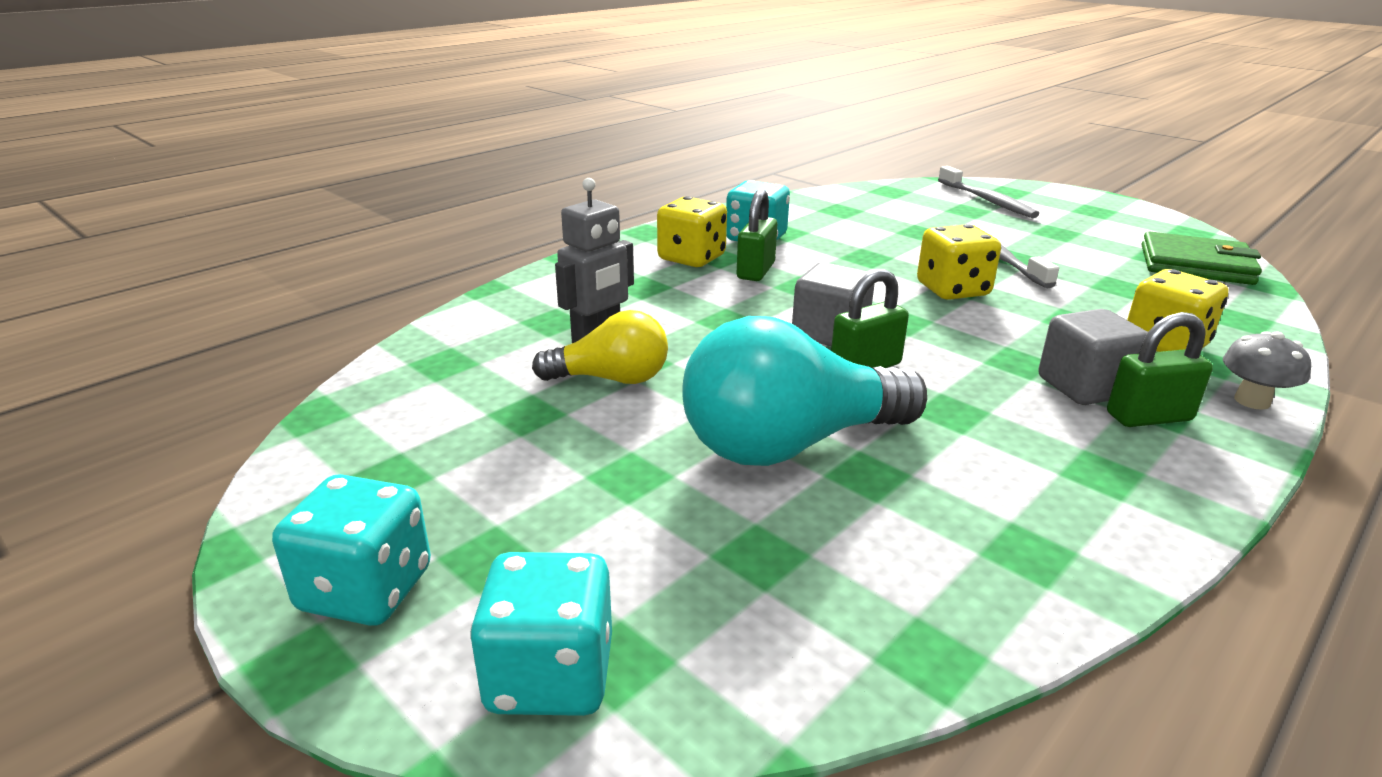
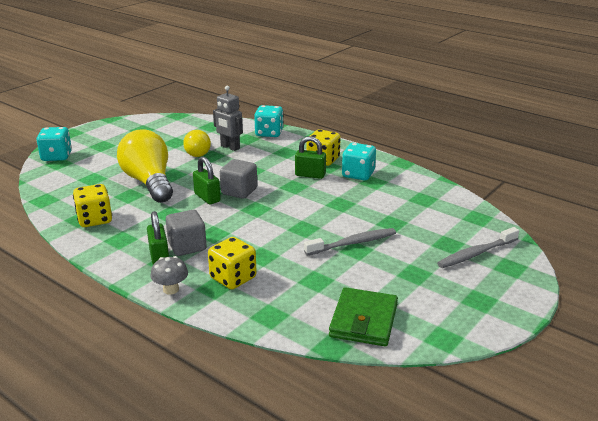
camera: 85 degrees right, 0 degrees up
turquoise dice [272,474,431,626] -> turquoise dice moved to [254,105,283,137]
turquoise light bulb [682,316,927,466] -> yellow light bulb [117,129,173,203]
yellow dice [917,224,1001,300] -> yellow dice moved to [73,184,112,227]

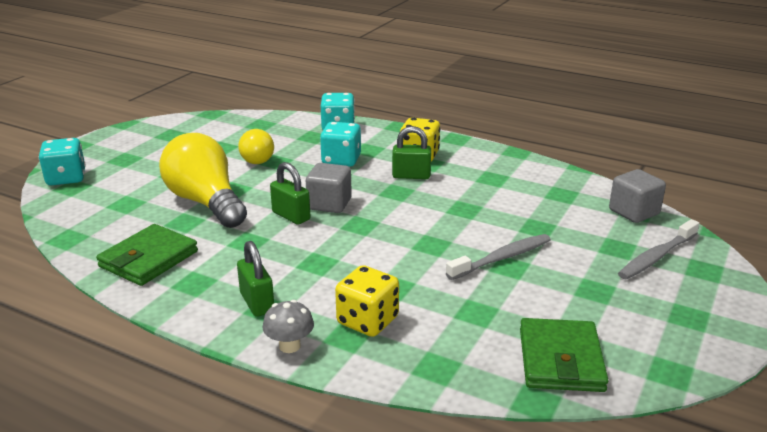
camera: 10 degrees left, 0 degrees up
yellow dice [73,184,112,227] -> green wallet [96,224,198,286]
grey cube [166,210,207,256] -> grey cube moved to [609,169,666,223]
grey robot [213,86,243,151] -> none
turquoise dice [342,143,376,180] -> turquoise dice moved to [320,122,361,167]

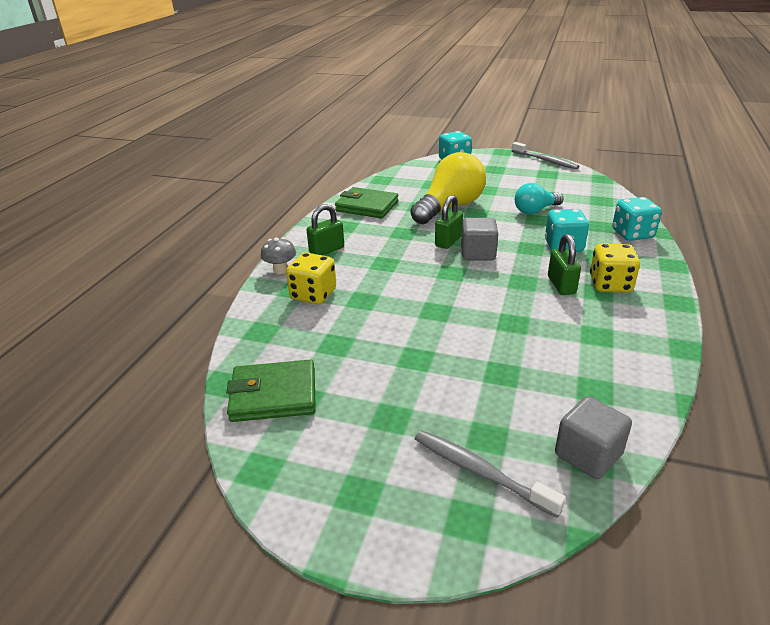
camera: 80 degrees right, 5 degrees up
yellow light bulb [238,129,274,164] -> turquoise light bulb [515,183,564,214]
grey toothbrush [446,234,551,280] -> grey toothbrush moved to [512,142,580,170]

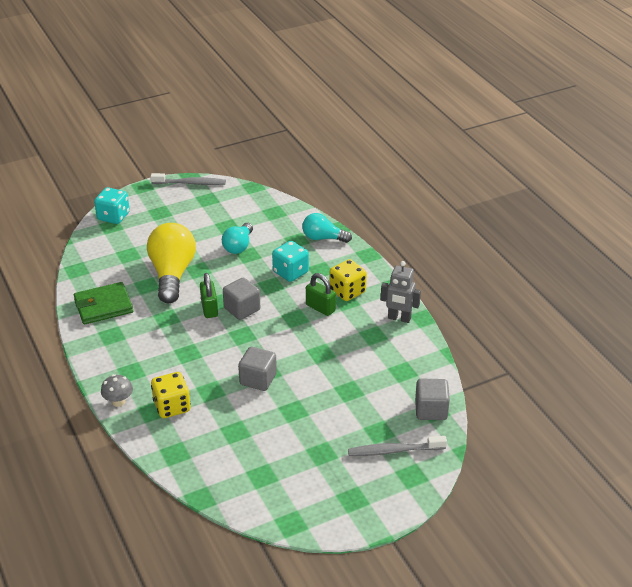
camera: 45 degrees left, 5 degrees up
green wallet [226,360,316,422] -> none
green padlock [307,204,344,255] -> none
turquoise dice [612,197,662,241] -> turquoise light bulb [302,213,352,243]
none -> grey cube [238,347,277,391]
none -> grey robot [381,261,421,323]

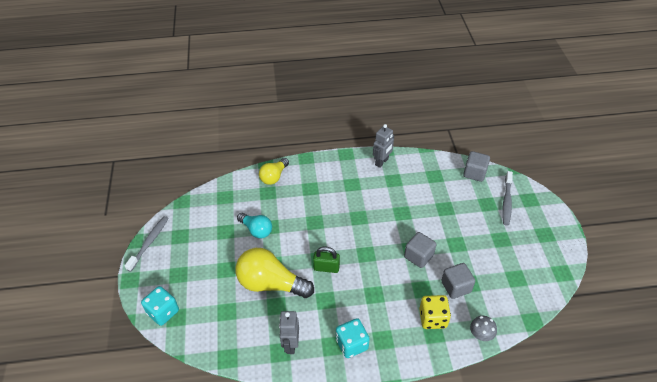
camera: 70 degrees left, 10 degrees up
green wallet [74,282,133,324] -> grey robot [279,311,299,354]
grey mushroom [101,374,133,407] -> grey mushroom moved to [470,316,497,341]
grey cube [223,277,260,320] -> grey cube moved to [441,263,475,299]
turquoise dice [272,241,309,282] -> turquoise dice moved to [336,318,370,358]
turquoise light bulb [302,213,352,243] -> yellow light bulb [259,158,289,185]
green padlock [306,273,336,316] -> none
yellow dice [329,259,367,301] -> none

